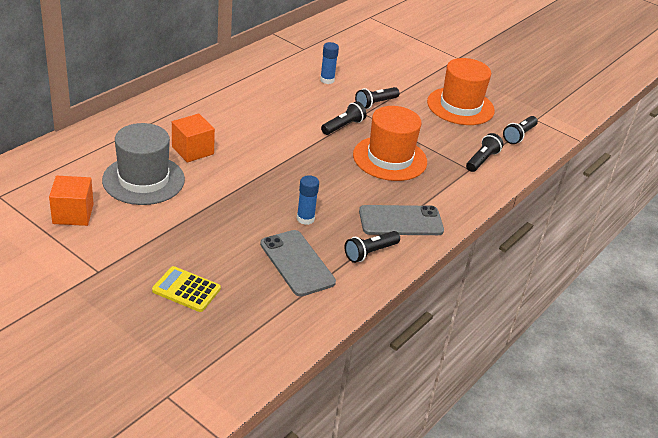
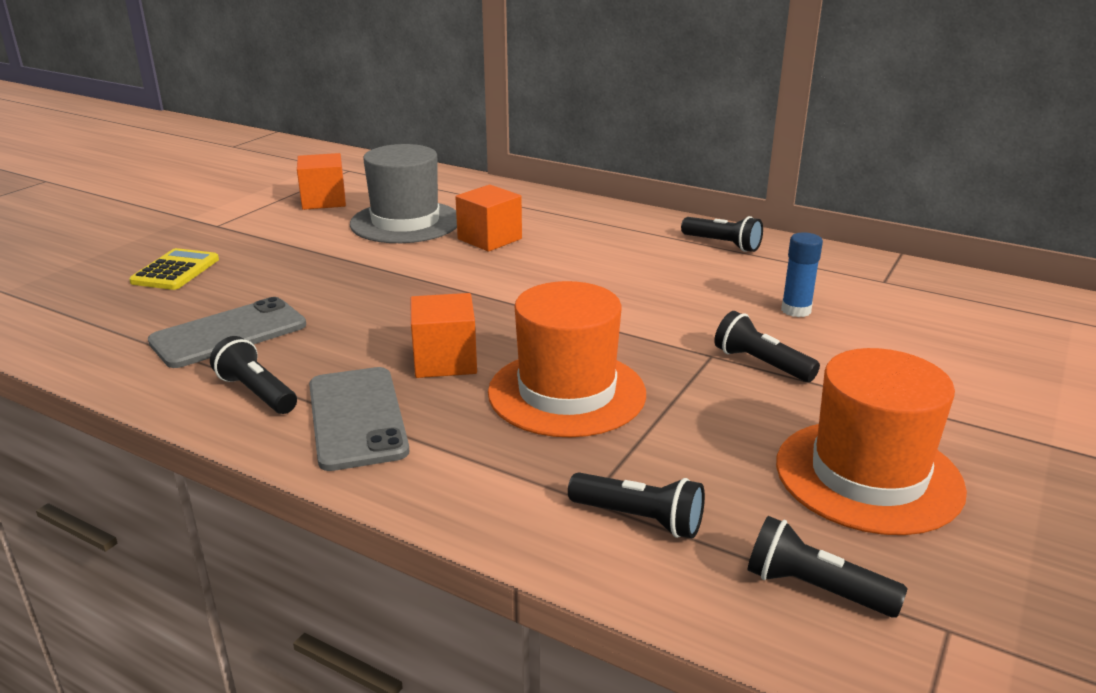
camera: 85 degrees right, 10 degrees down
blue glue stick [297,175,319,225] -> none
black flashlight [321,101,367,135] -> black flashlight moved to [681,216,763,252]
none -> orange cube [410,293,477,378]

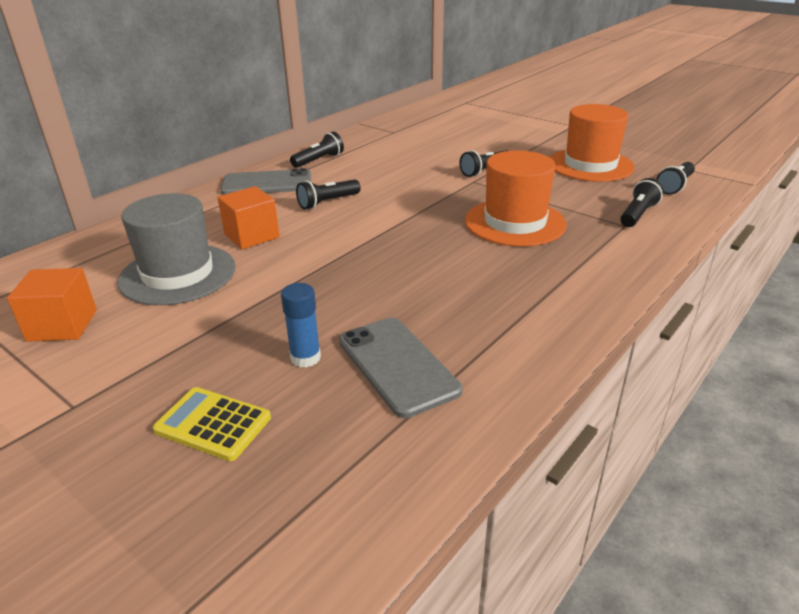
camera: 80 degrees left, 5 degrees up
black flashlight [210,336,297,414] -> black flashlight moved to [296,179,361,209]
grey phone [309,367,409,471] -> grey phone moved to [220,168,311,195]
orange cube [410,293,477,378] -> none
blue glue stick [781,233,823,317] -> blue glue stick moved to [281,283,321,368]

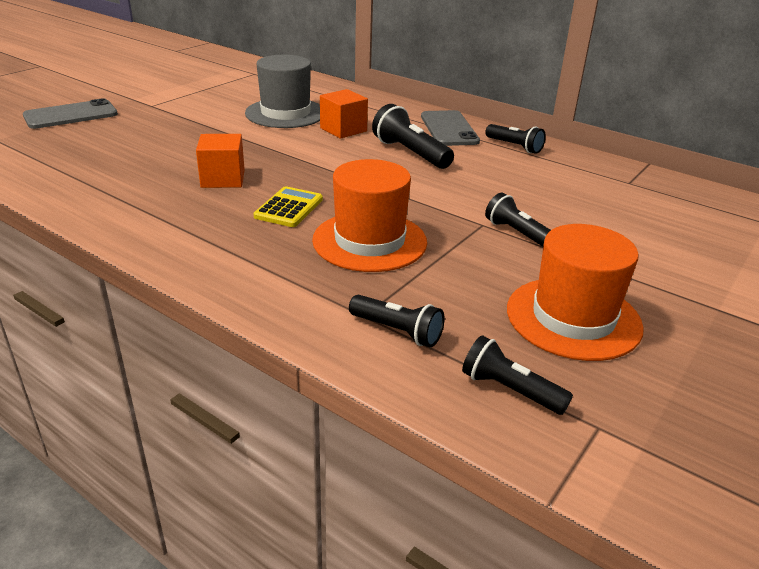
camera: 85 degrees right, 0 degrees up
orange cube [7,268,97,342] -> orange cube moved to [196,134,245,188]
yellow calculator [153,387,271,461] -> yellow calculator moved to [253,186,323,227]
blue glue stick [281,283,321,368] -> none
black flashlight [296,179,361,209] -> black flashlight [372,104,454,169], size x1.50
grey phone [339,318,463,418] -> grey phone moved to [23,98,118,129]

